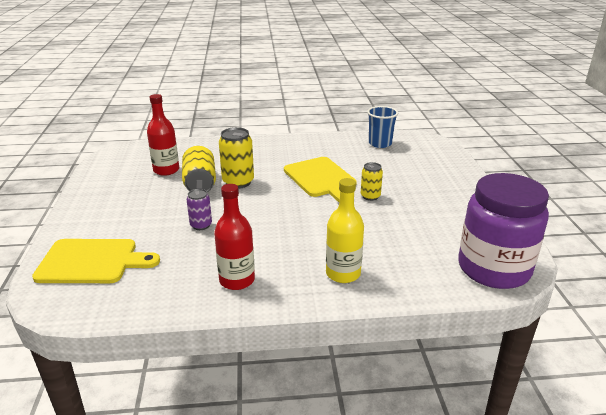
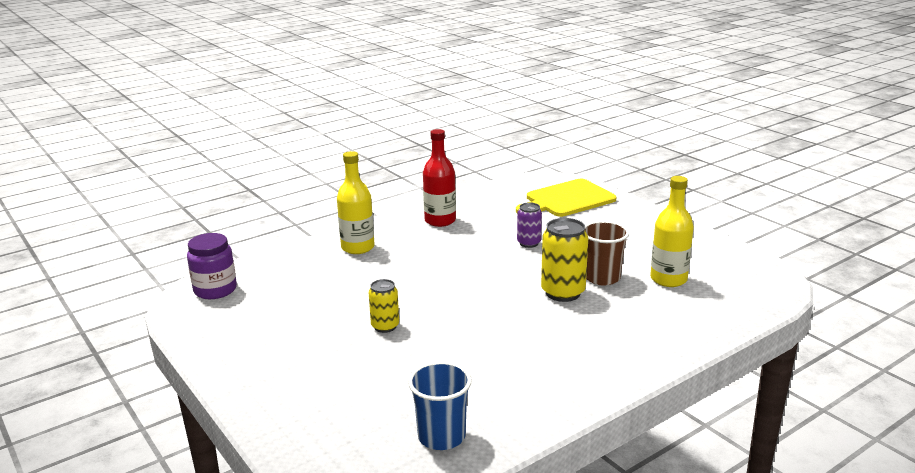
camera: 150 degrees right, 5 degrees down
red bottle [147,94,179,176] -> yellow bottle [650,176,694,287]
yellow can [182,146,216,192] -> brown cup [585,221,629,285]
yellow cutting board [284,157,357,202] -> none
purple jar [458,173,549,289] -> purple jar [187,233,237,299], size x0.57

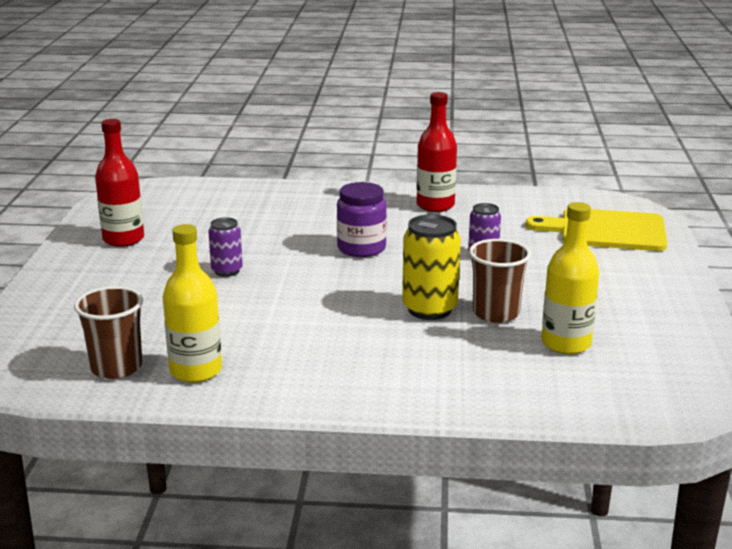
camera: 40 degrees right, 0 degrees up
purple jar [187,233,237,299] -> purple jar moved to [337,182,387,257]
yellow bottle [337,151,374,254] -> yellow bottle moved to [163,224,222,383]
yellow can [369,279,399,333] -> purple can [209,217,243,277]
blue cup [408,361,472,450] -> brown cup [74,286,143,379]
none -> red bottle [95,119,144,247]

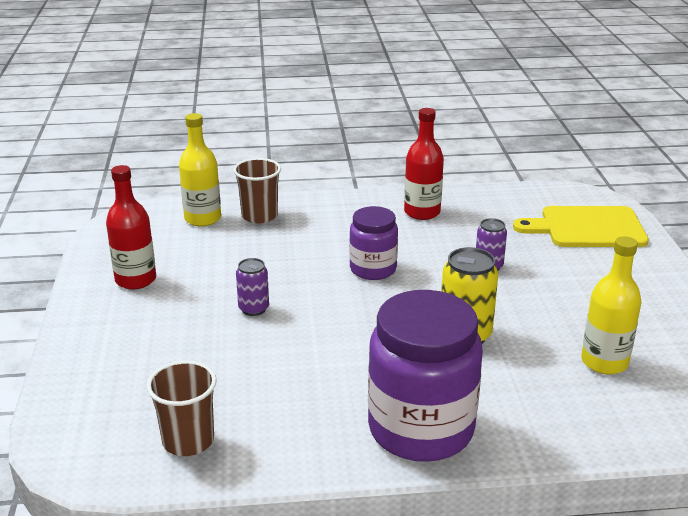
camera: 10 degrees left, 5 degrees up
yellow bottle [163,224,222,383] -> yellow bottle moved to [179,113,221,227]
brown cup [469,239,531,323] -> brown cup moved to [233,158,281,223]
none -> purple jar [368,290,483,462]

